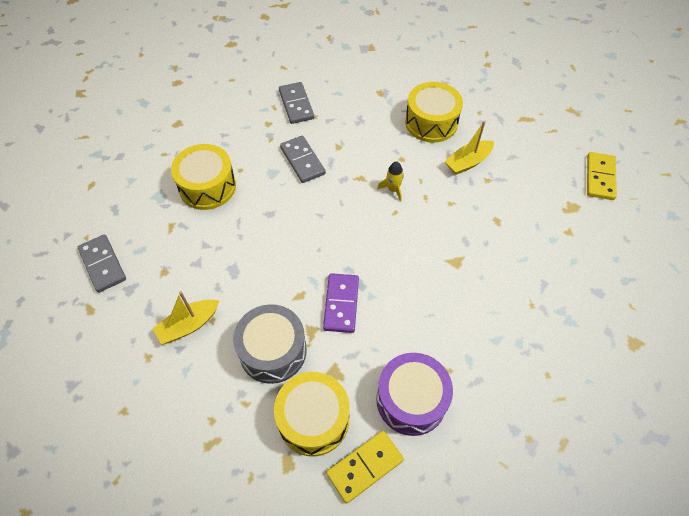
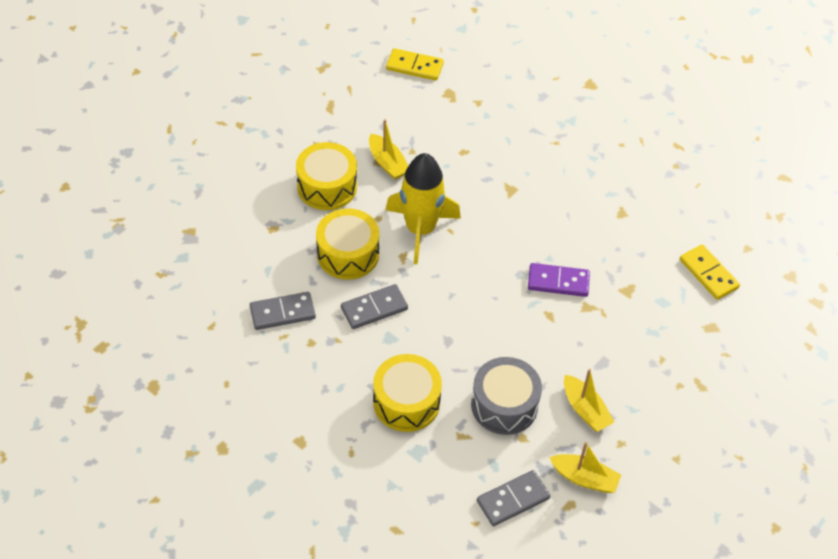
camera: 90 degrees left, 5 degrees down
grey drum [233,304,307,384] -> grey drum moved to [471,357,542,435]
yellow drum [274,372,350,456] -> yellow drum moved to [316,208,379,280]
purple drum [376,353,453,436] -> none
yellow rocket [377,161,404,202] -> yellow rocket [386,153,461,264], size x2.49
none -> yellow boat [549,442,621,493]

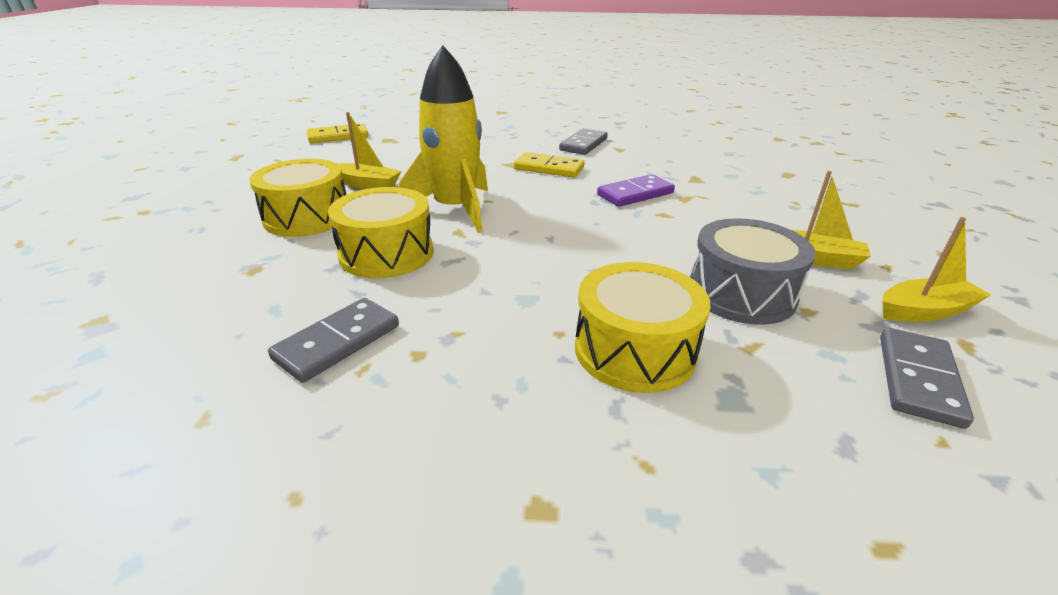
camera: 35 degrees left, 20 degrees down
grey domino [341,284,408,329] -> grey domino moved to [559,128,608,155]
yellow domino [680,244,740,300] -> yellow domino moved to [514,152,585,178]

